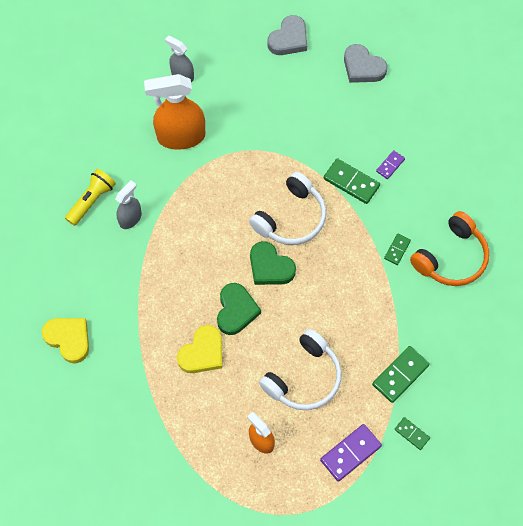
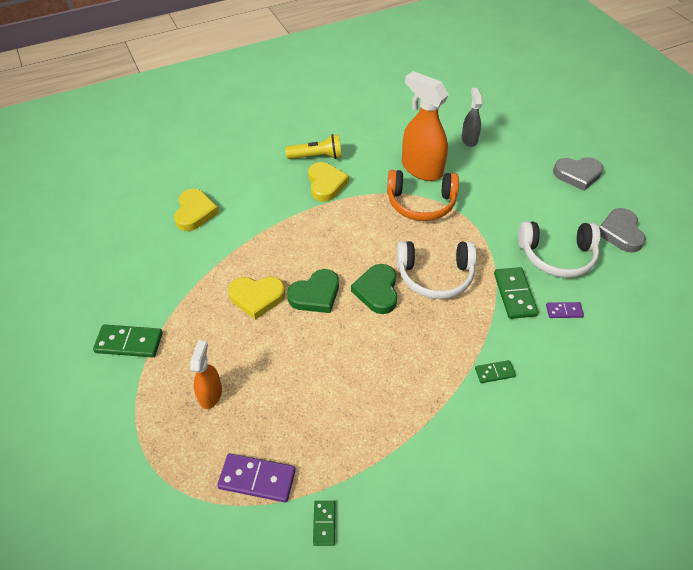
camera: 50 degrees right, 15 degrees down
grey spray bottle [115,180,142,229] -> yellow heart [308,162,349,202]
white headphones [259,329,342,410] -> white headphones moved to [518,221,600,278]
green domino [372,346,430,403] -> green domino moved to [93,324,163,357]
orange headphones [410,211,489,286] -> orange headphones moved to [387,170,459,221]

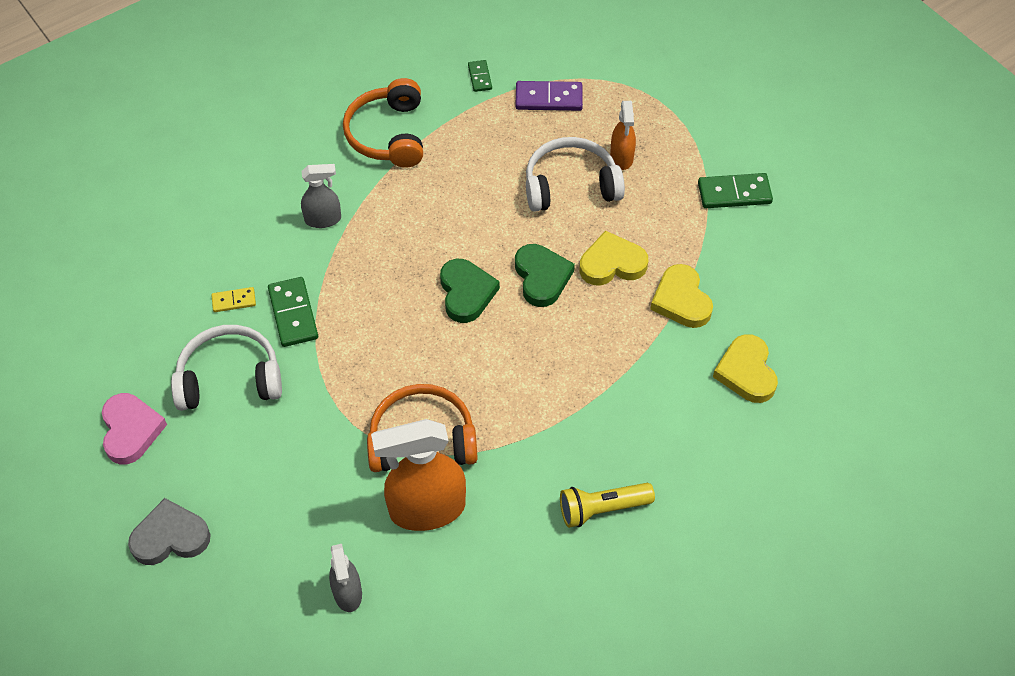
camera: 170 degrees right, 5 degrees up
green heart [287,269,339,313] -> green heart turned 120 degrees clockwise [515,244,575,307]
yellow heart [308,162,349,202] -> yellow heart moved to [650,264,713,328]
white headphones [397,241,477,299] -> white headphones moved to [526,137,625,212]
orange spray bottle [402,71,449,181] -> orange spray bottle turned 135 degrees clockwise [371,419,466,531]
green domino [475,360,516,383] -> grey spray bottle [301,164,341,228]
purple domino [546,302,584,318] -> yellow domino [211,287,256,312]
grey heart [599,208,646,253] -> pink heart [102,393,167,464]
none -> orange headphones [343,78,423,168]

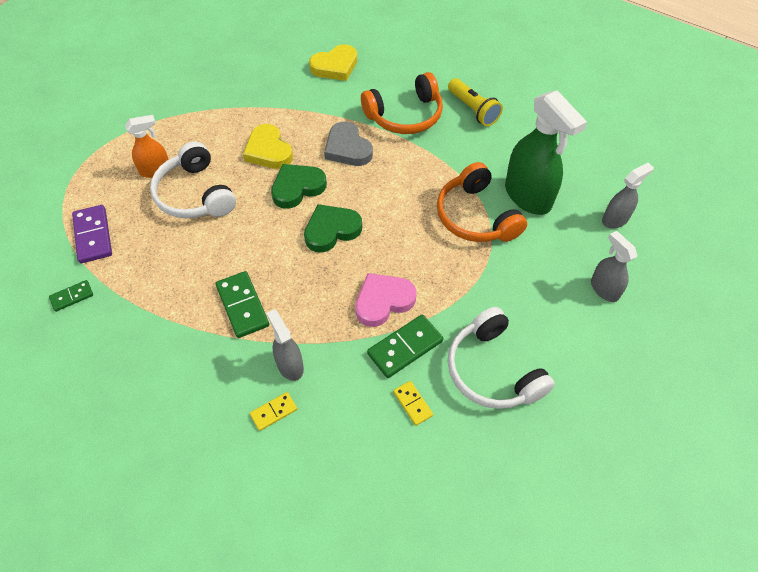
camera: 110 degrees left, 0 degrees up
pink heart [102,393,167,464] -> pink heart moved to [355,273,416,327]
grey heart [128,498,211,565] -> grey heart moved to [324,122,373,166]
orange headphones [343,78,423,168] -> orange headphones moved to [361,72,443,134]
orange spray bottle [371,419,466,531] -> green spray bottle [505,90,587,215]
yellow heart [650,264,713,328] -> none
green domino [698,173,773,208] -> green domino moved to [216,271,269,338]
none -> yellow domino [250,392,297,431]
none -> grey spray bottle [591,231,637,302]

